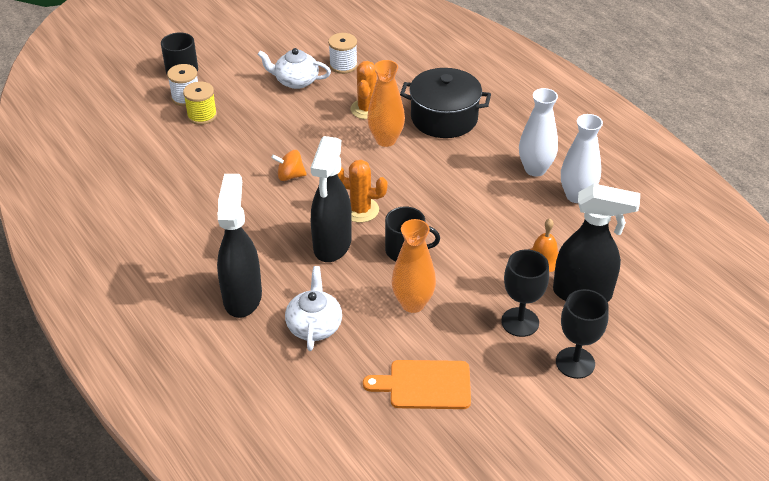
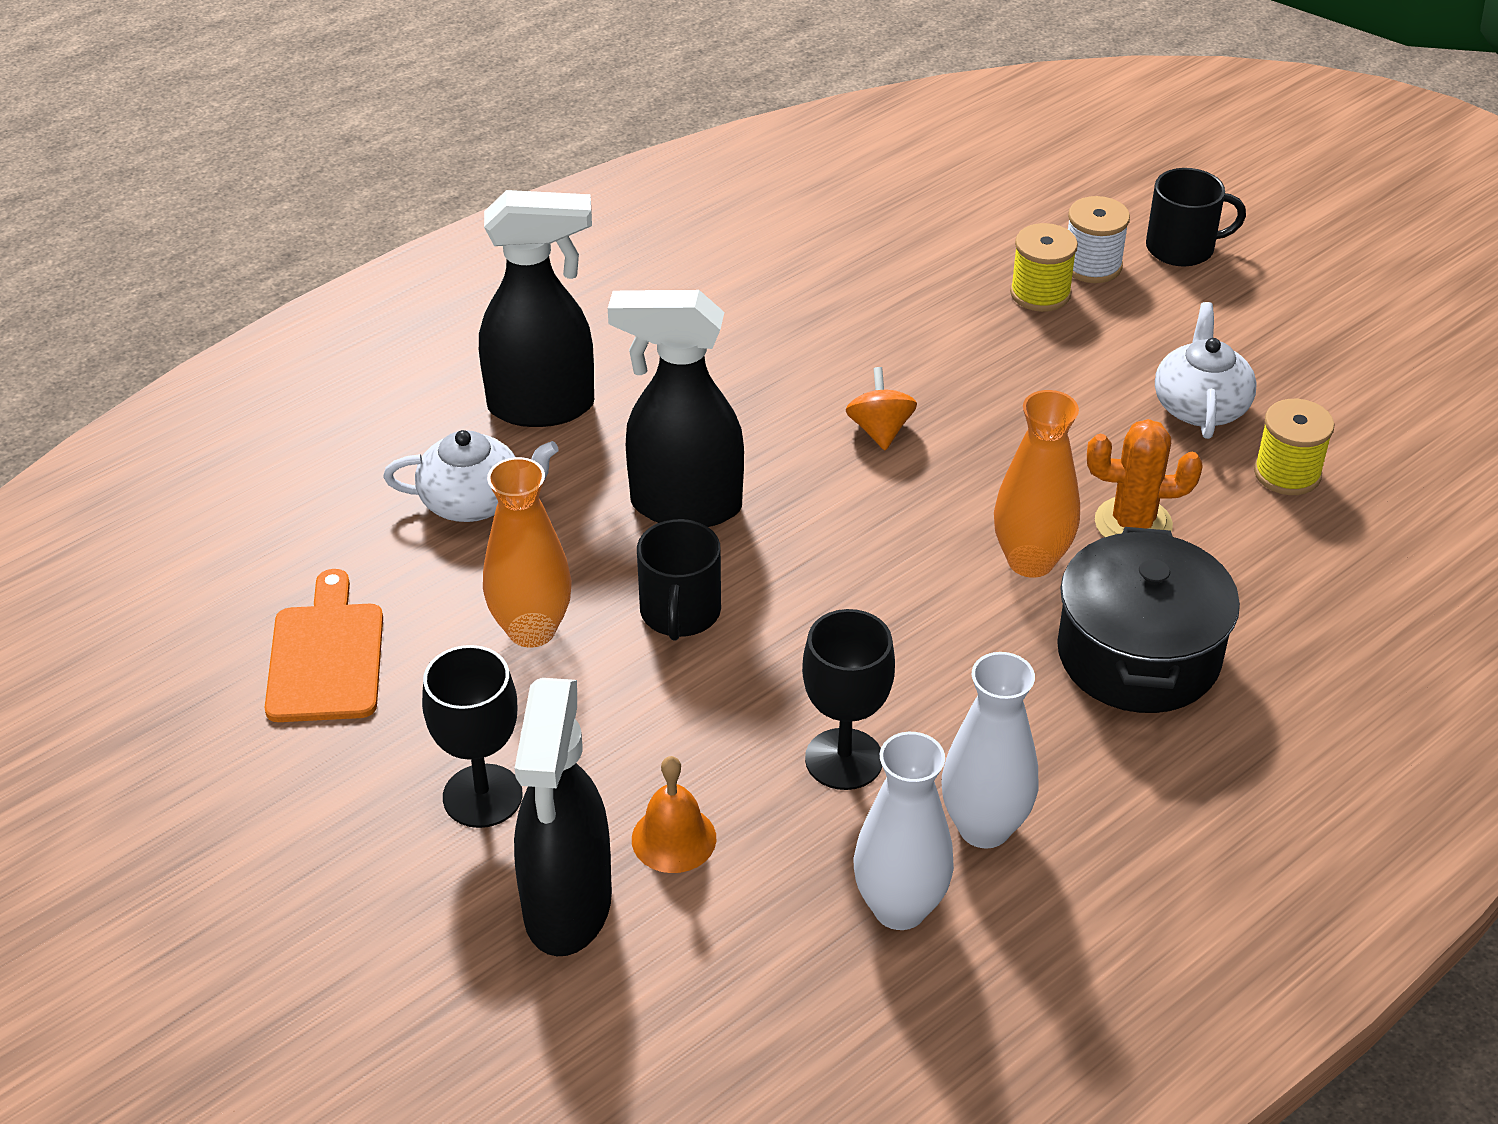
camera: 85 degrees right, 0 degrees up
white spool [328,33,358,74] -> yellow spool [1254,399,1334,495]
orange cactus [338,160,388,223] -> none
black goblet [556,289,609,379] -> black goblet moved to [802,609,895,790]

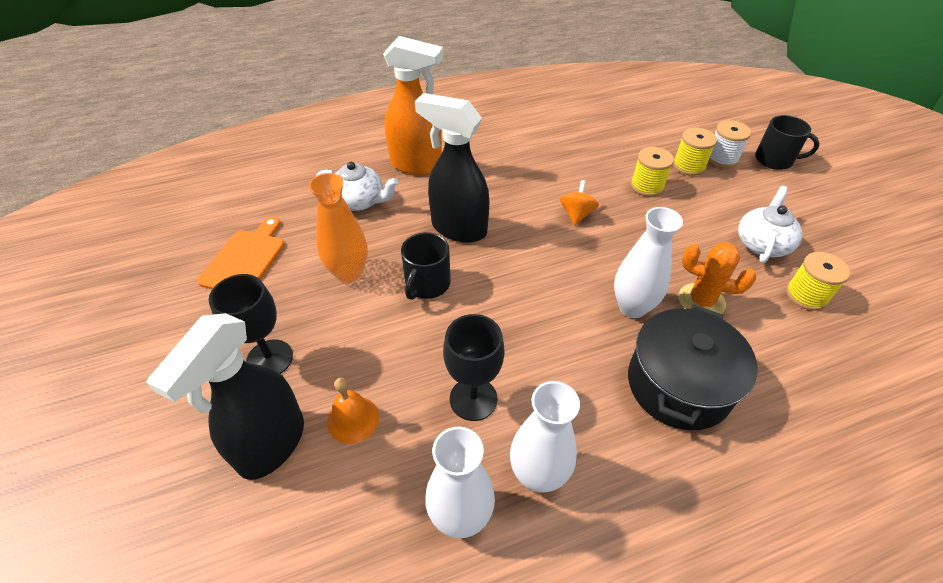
camera: 20 degrees right, 5 degrees up
black spray bottle [479,190,594,427] -> orange spray bottle [383,36,443,175]
orange vase [994,390,1080,578] -> white vase [614,207,683,318]
none -> yellow spool [630,147,674,197]

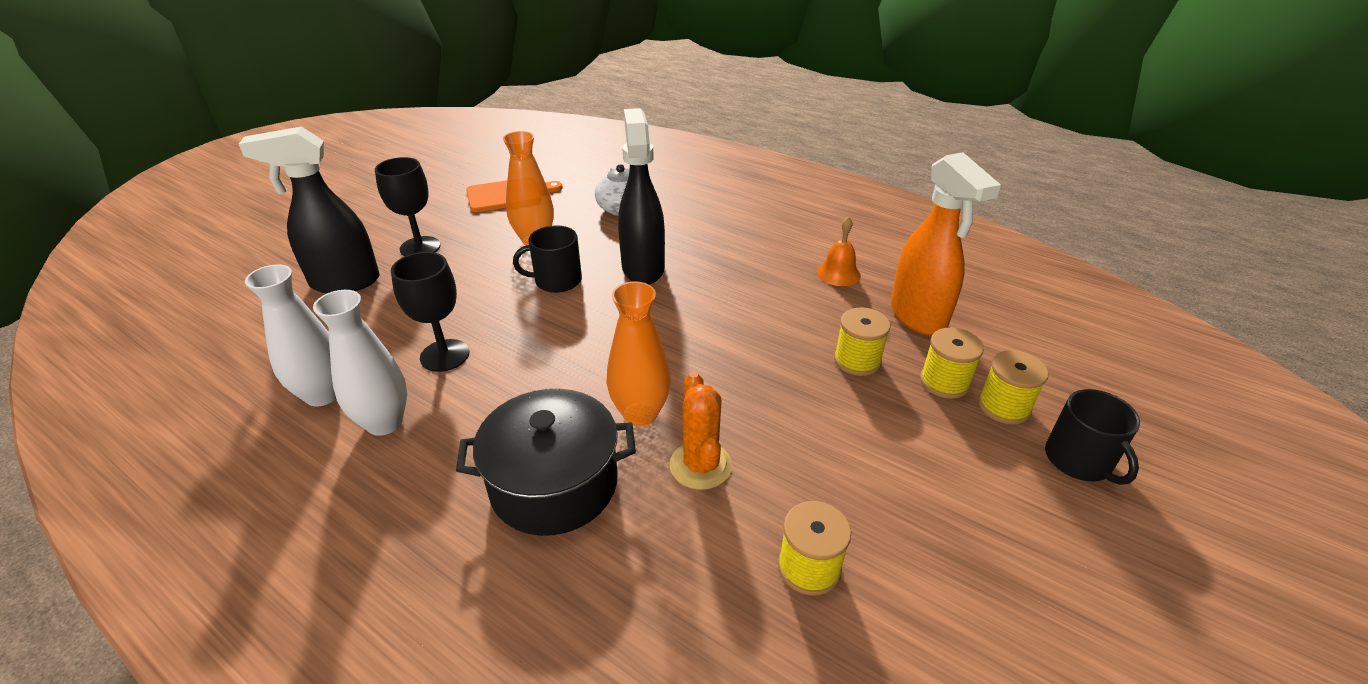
camera: 55 degrees right, 10 degrees down
orange bell [327,378,379,444] -> orange bell moved to [817,216,861,286]
orange spray bottle [383,36,443,175] -> orange spray bottle moved to [891,152,1001,336]
orange spinning top [560,180,599,226] -> none
white vase [614,207,683,318] -> orange vase [606,282,671,426]
white spool [709,120,751,168] -> yellow spool [978,350,1049,424]
white teapot [738,186,802,263] -> none

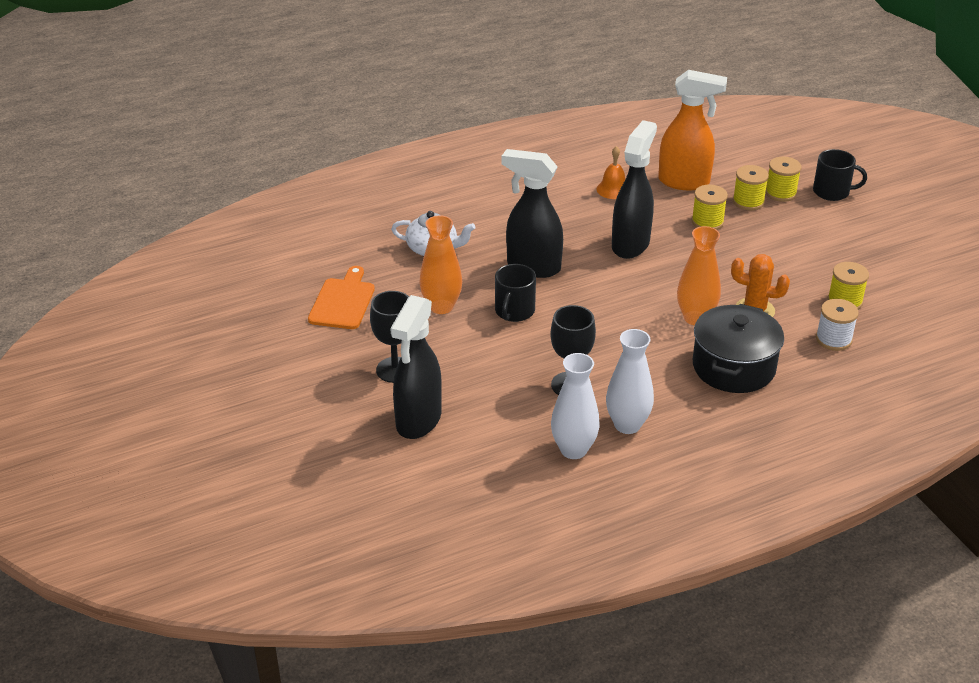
camera: 60 degrees left, 0 degrees up
none -> black spray bottle [612,120,657,259]
none -> white spool [816,299,859,351]

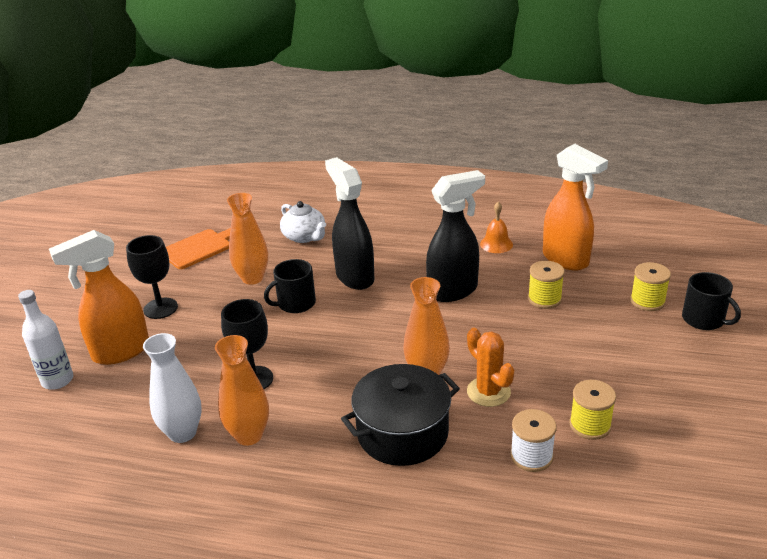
camera: 40 degrees right, 5 degrees down
black spray bottle [390,295,442,439] -> orange spray bottle [49,230,149,365]
white vase [606,329,654,434] -> orange vase [215,335,269,446]
yellow spool [733,165,769,210] -> none
none -> white bottle [18,290,73,390]

